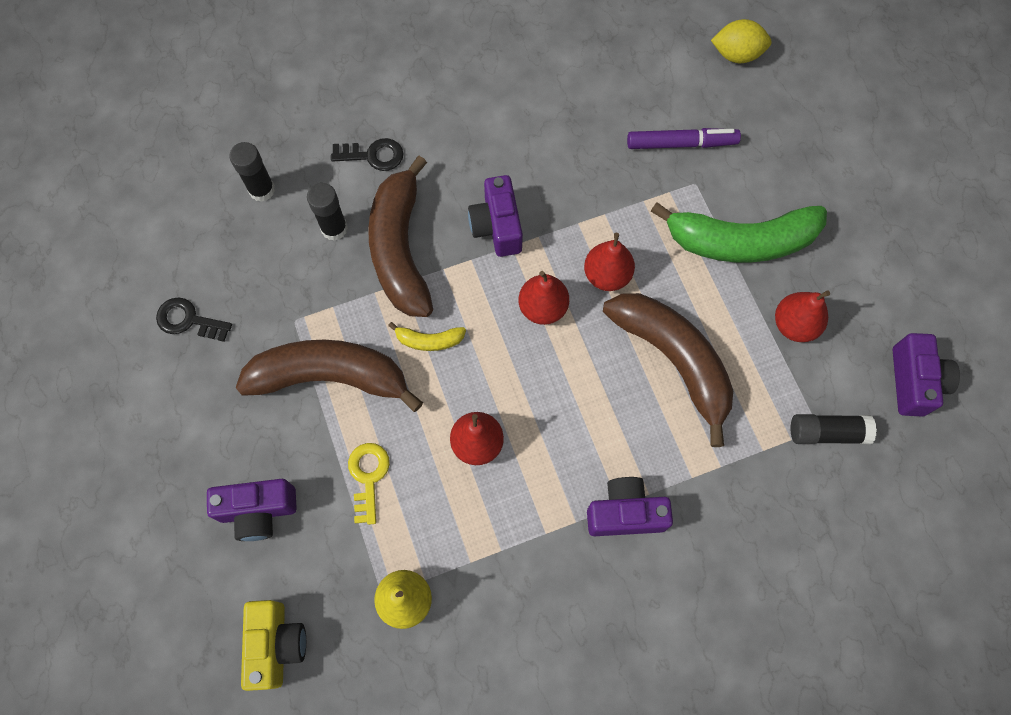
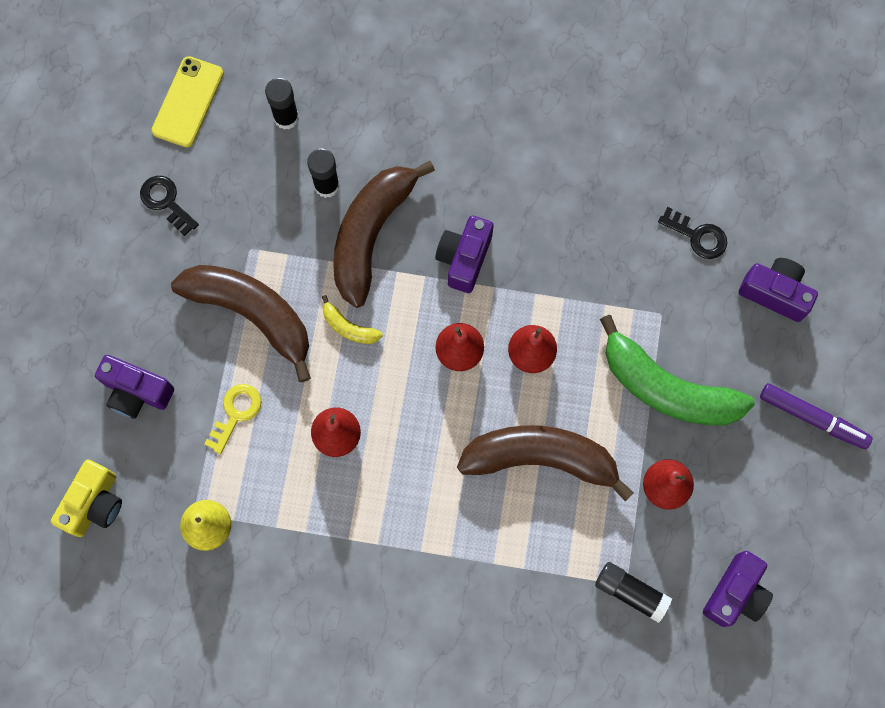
camera: 30 degrees right, 5 degrees up
black key [331,138,404,171] -> black key moved to [658,207,727,259]
purple camera [587,477,673,536] -> purple camera moved to [739,258,818,322]
brown banana [603,293,733,447] -> brown banana turned 75 degrees counterclockwise [457,425,634,501]
purple marker [627,128,741,149] -> purple marker moved to [760,383,872,449]
yellow lemon [711,19,772,63] -> none
none -> yellow phone [152,56,224,147]

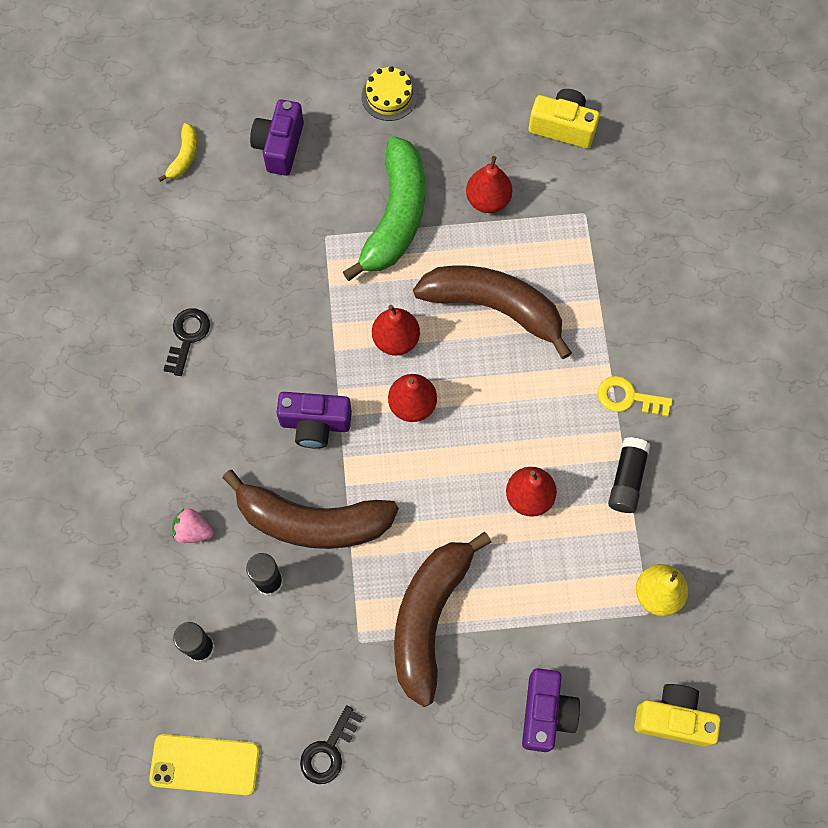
camera: 105 degrees left, 5 degrees down
yellow key [205,384,261,454] -> yellow key moved to [598,376,672,417]
yellow banana [322,295,383,344] -> yellow banana moved to [158,123,197,182]
brown banana [457,425,634,501] -> brown banana turned 120 degrees clockwise [413,265,572,359]
black glue stick [595,562,672,623] -> black glue stick moved to [608,437,651,513]
black key [658,207,727,259] -> black key moved to [164,308,210,376]
purple camera [703,551,773,627] -> yellow camera [529,89,600,149]
purple marker [760,383,872,449] -> yellow cake [362,66,417,121]
none -> pink strawberry [172,509,214,543]

